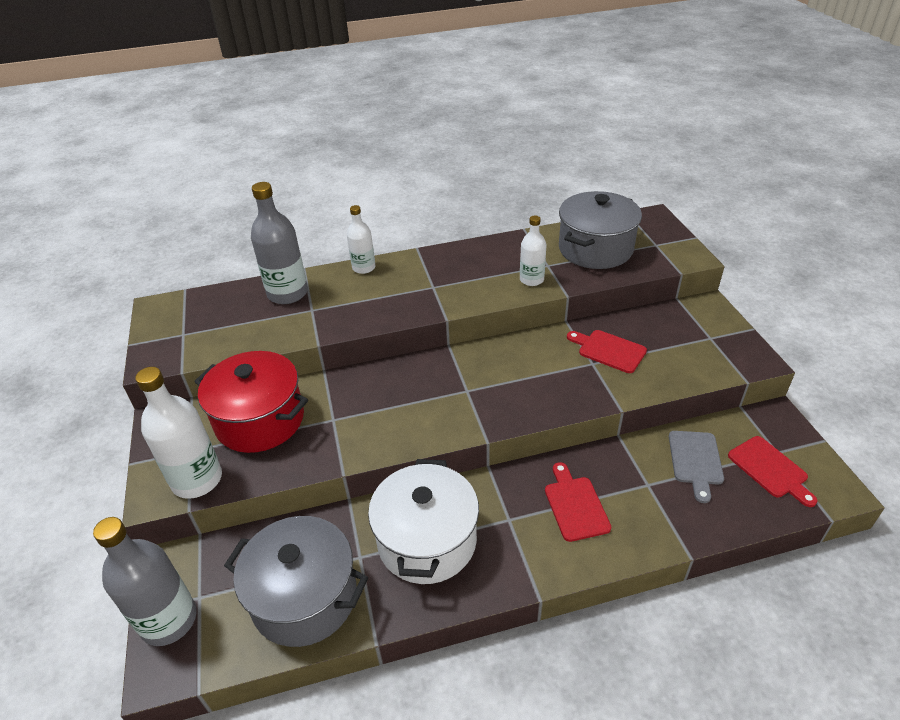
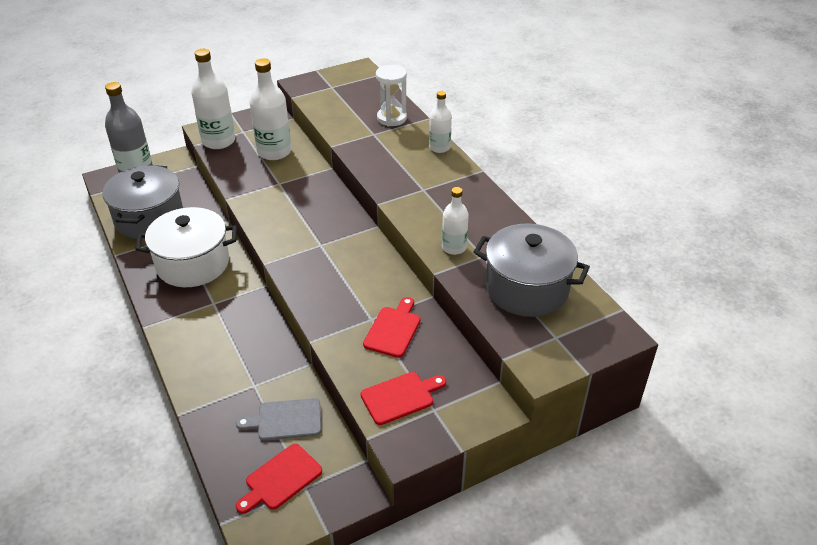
camera: 75 degrees right, 0 degrees up
red pot [194,351,308,453] -> white bottle [250,58,291,160]
grey bottle [251,182,308,304] -> white hourglass [376,65,407,127]
red cutting board [545,462,611,542] -> red cutting board moved to [361,372,446,425]

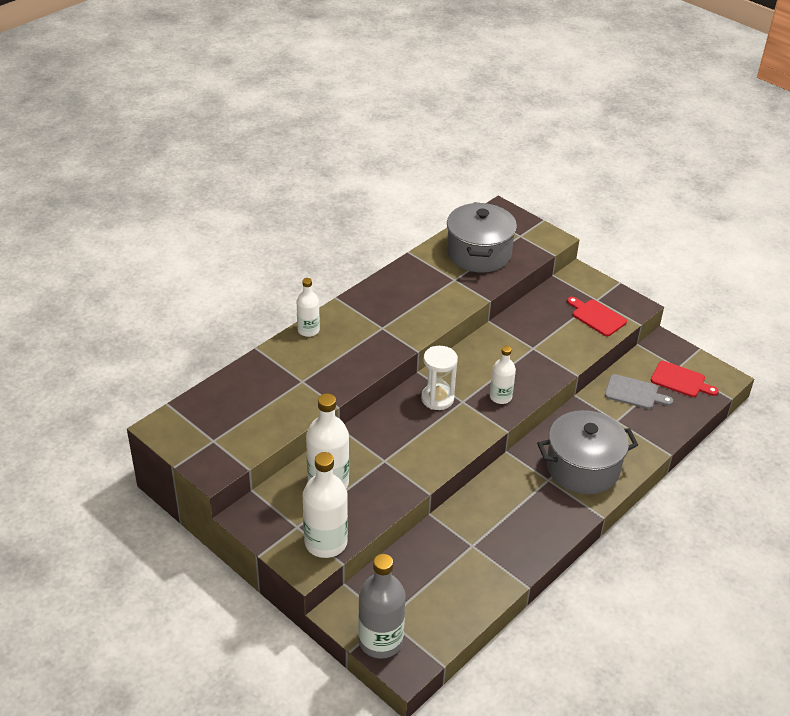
camera: 110 degrees left, 0 degrees up
grey pot [103,165,183,239] -> grey pot moved to [537,410,638,494]
white pot [135,207,237,287] -> none
grey cutting board [236,398,321,441] -> grey cutting board turned 45 degrees counterclockwise [605,374,673,409]
red cutting board [363,297,421,358] -> none
white hourglass [376,65,407,127] -> white hourglass moved to [421,346,458,410]
white bottle [442,187,469,255] -> white bottle moved to [490,346,516,404]

